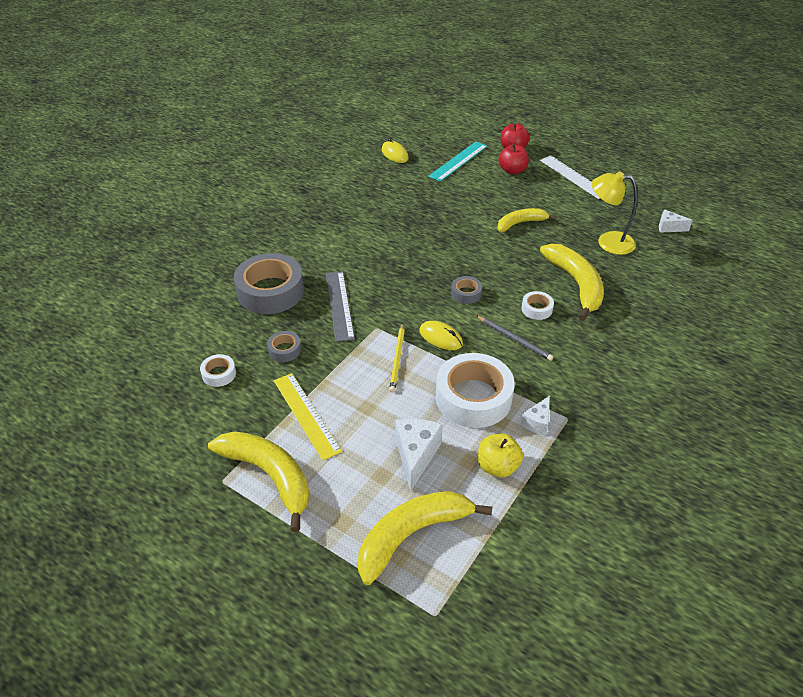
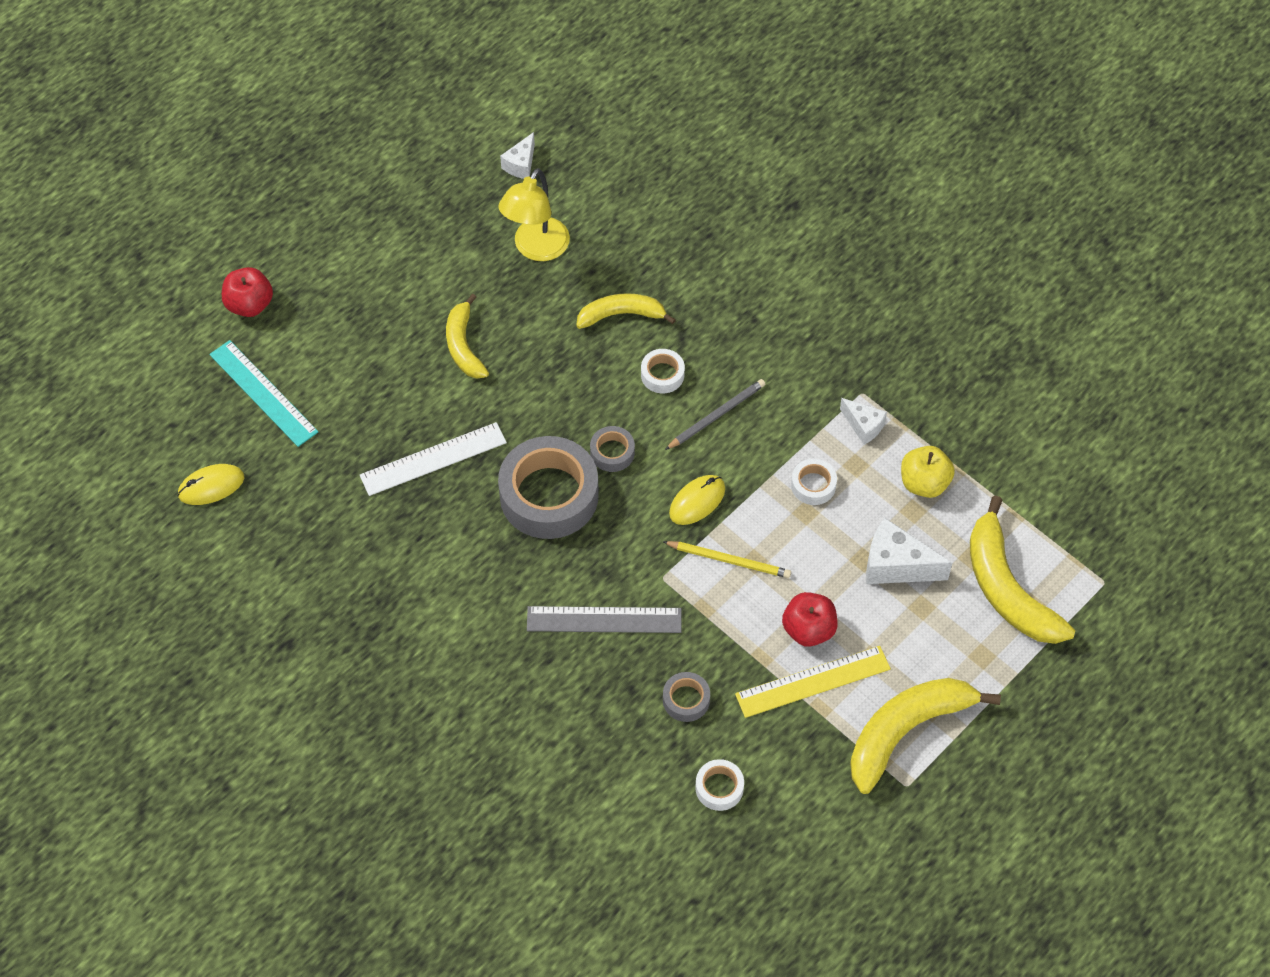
camera: 80 degrees left, 15 degrees up
grey tape [234,253,304,314] -> grey tape moved to [498,436,599,539]
white tape [436,353,515,428] -> white tape [791,459,837,505], size x0.46
red apple [498,144,529,174] -> red apple moved to [782,592,838,647]
white ruler [540,155,600,199] -> white ruler moved to [360,422,507,496]
yellow banana [540,244,604,321] -> yellow banana [576,293,676,329], size x0.62

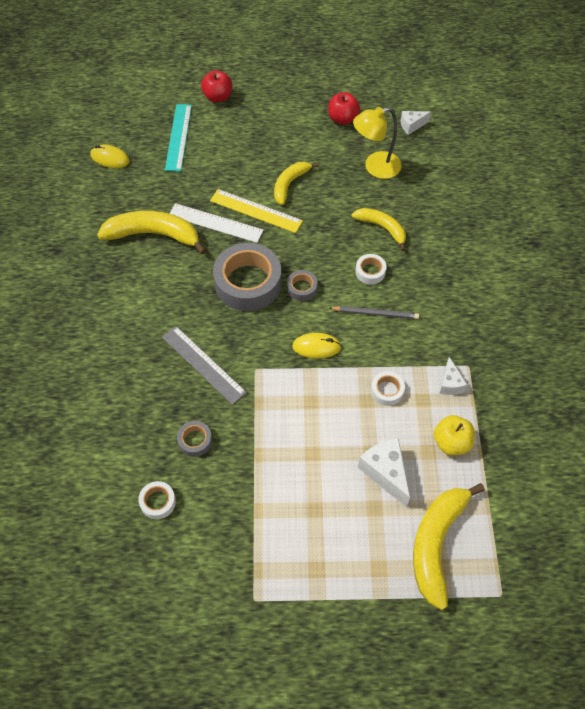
camera: 45 degrees right, 0 degrees up
yellow pencil [663,541,791,578] -> none
yellow ruler [735,646,891,718] -> yellow ruler moved to [210,189,303,233]
red apple [782,592,838,647] -> red apple moved to [328,92,360,125]
yellow banana [850,678,1001,794] -> yellow banana moved to [97,211,206,255]

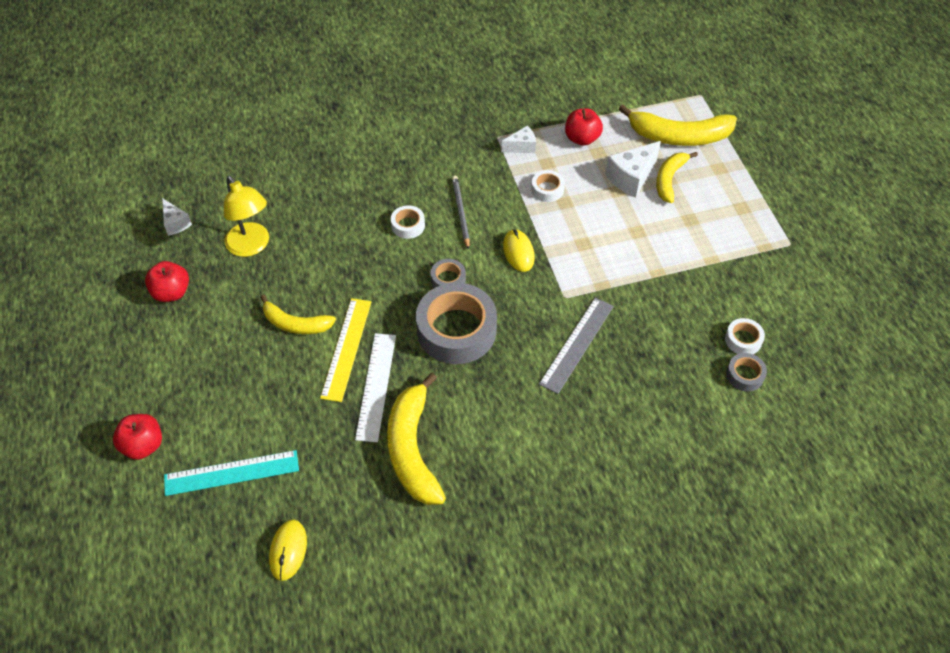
camera: 105 degrees left, 5 degrees down
grey tape [177,421,212,457] -> grey tape moved to [726,353,767,391]
yellow banana [352,208,406,251] -> yellow banana moved to [656,152,698,203]
yellow apple [433,415,475,455] -> red apple [565,108,603,146]

